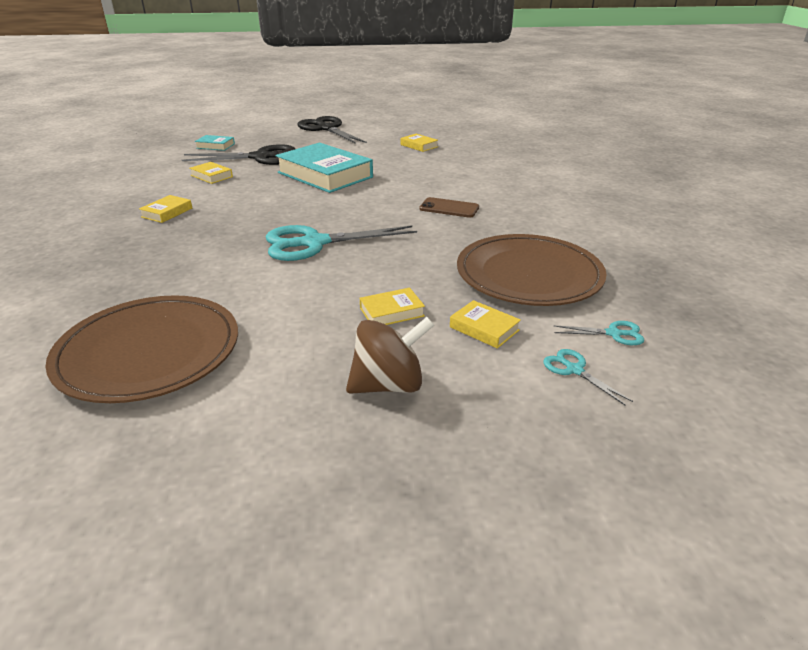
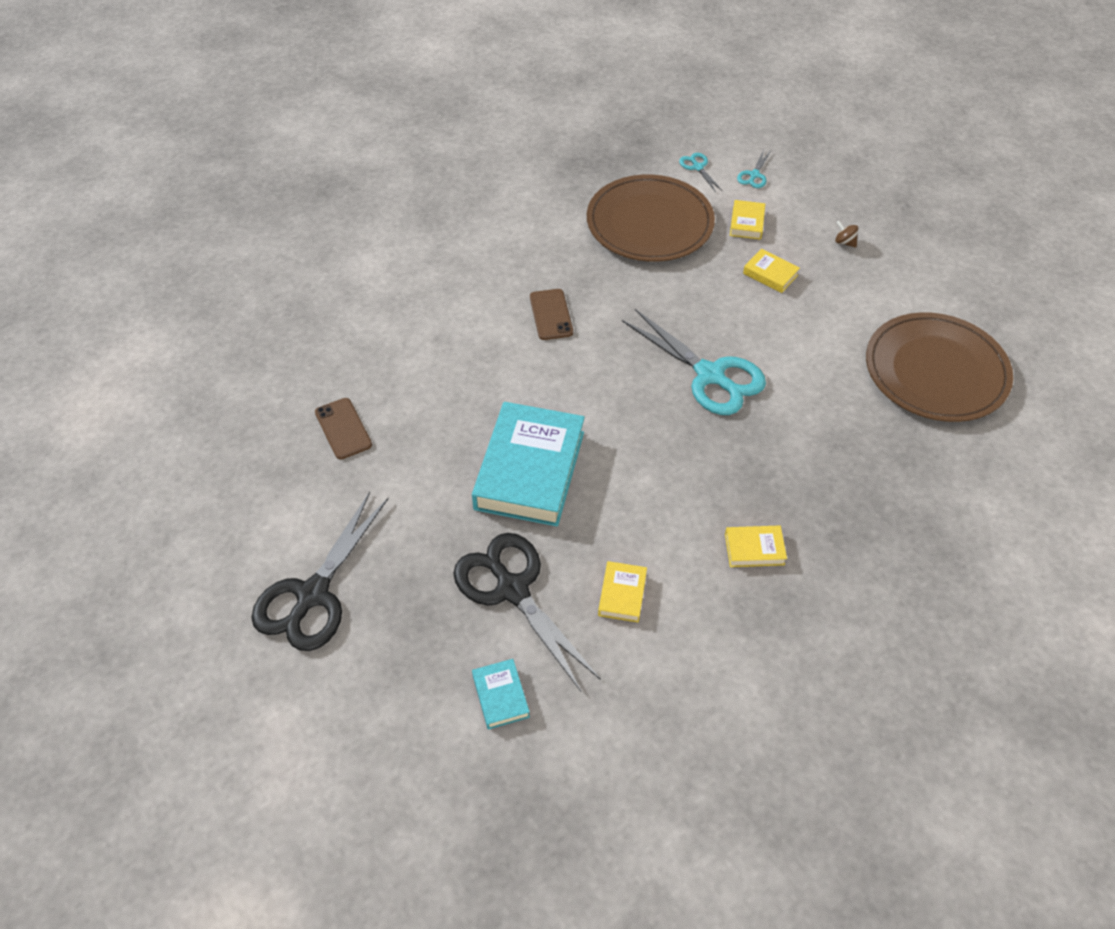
camera: 120 degrees left, 20 degrees up
brown spinning top [346,317,434,394] -> brown spinning top [835,221,858,248], size x0.44
yellow book [401,134,438,152] -> brown phone [315,398,372,459]

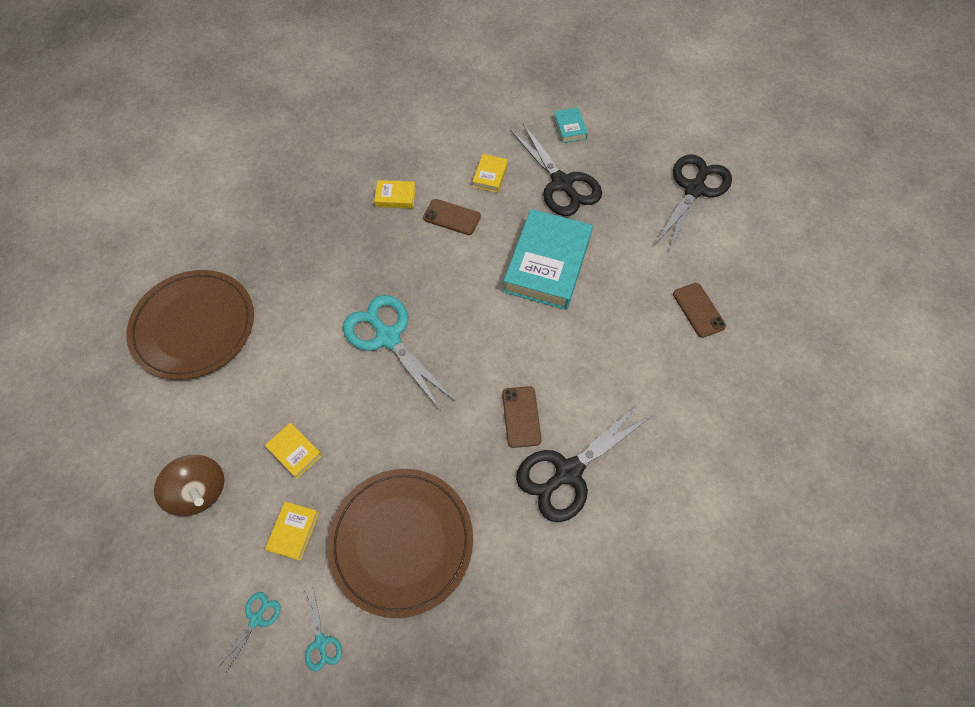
camera: 175 degrees left, 10 degrees up
brown spinning top [835,221,858,248] -> brown spinning top [154,455,224,516], size x2.28
none -> brown phone [423,199,481,235]
none -> black scissors [516,404,652,522]

